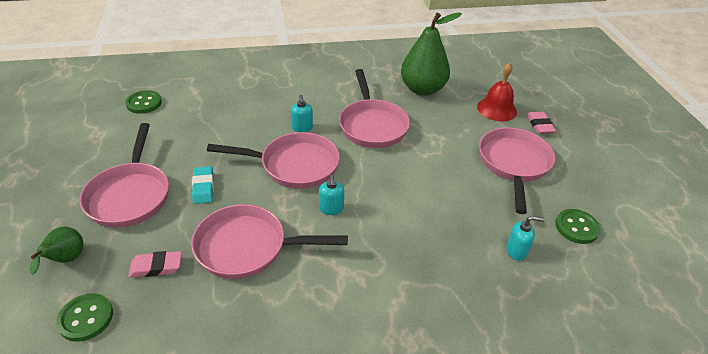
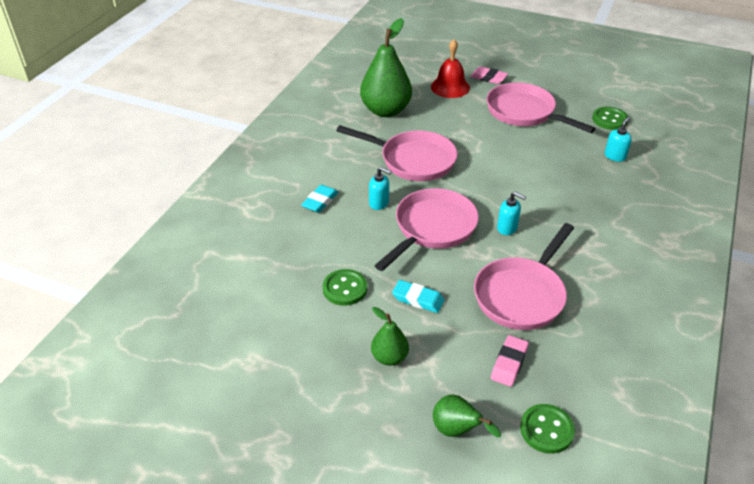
camera: 55 degrees left, 0 degrees up
pink pan [80,123,169,228] -> green pear [371,307,409,366]
green button [125,90,162,114] -> green button moved to [323,269,367,306]
none -> turquoise eraser [301,185,338,213]

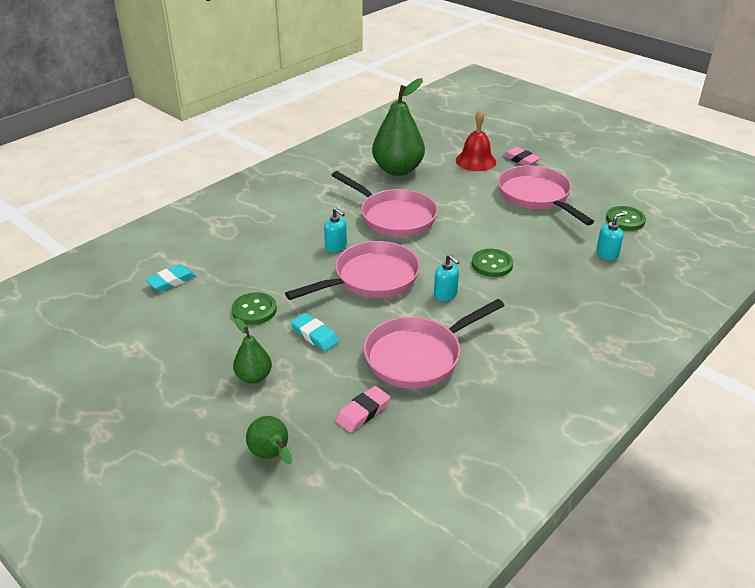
camera: 20 degrees right, 5 degrees down
turquoise eraser [301,185,338,213] -> turquoise eraser moved to [145,264,196,292]
green button [520,404,575,454] -> green button moved to [472,249,513,277]

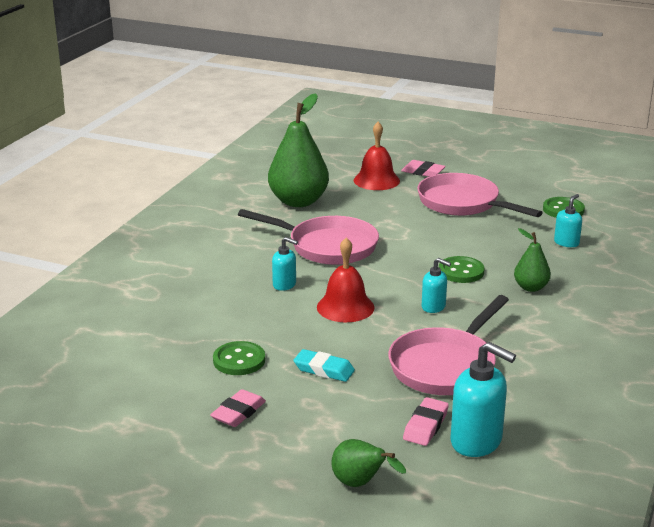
camera: 20 degrees left, 10 degrees down
turquoise eraser [145,264,196,292] -> none
green pear [233,318,272,384] -> green pear moved to [514,228,551,292]
pink pan [285,241,420,300] -> red bell [317,237,375,322]
none -> pink eraser [210,389,266,427]
none -> turquoise soap dispenser [450,342,516,457]

